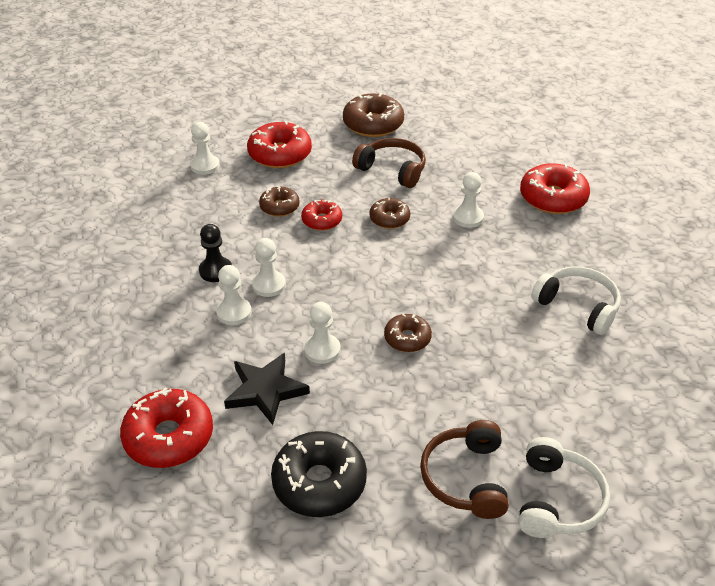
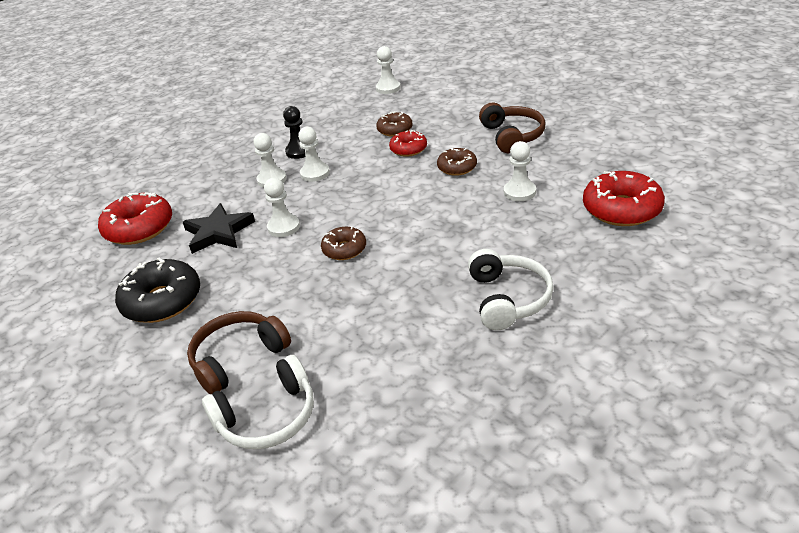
camera: 50 degrees right, 5 degrees down
red donut [247,121,312,168] -> none
brown donut [343,93,404,137] -> none

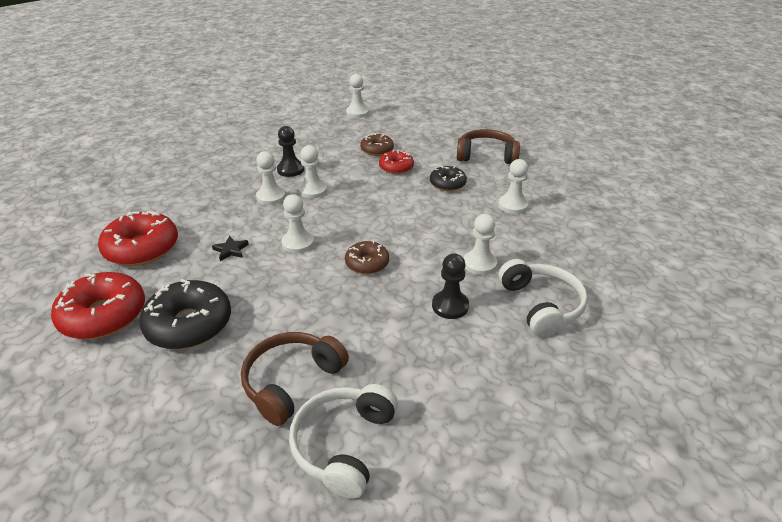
camera: 15 degrees left, 0 degrees up
black star [183,203,255,254] -> black star [212,236,249,261], size x0.49
white headphones [202,355,314,449] -> white headphones turned 150 degrees clockwise [289,384,398,499]
brown donut [437,148,477,176] -> black donut [430,166,467,191]
brown headphones [479,103,545,153] -> brown headphones turned 60 degrees counterclockwise [457,129,520,164]
red donut [583,171,665,226] -> red donut moved to [51,272,145,339]
none -> black pawn [432,254,469,319]
none -> white pawn [463,214,497,275]

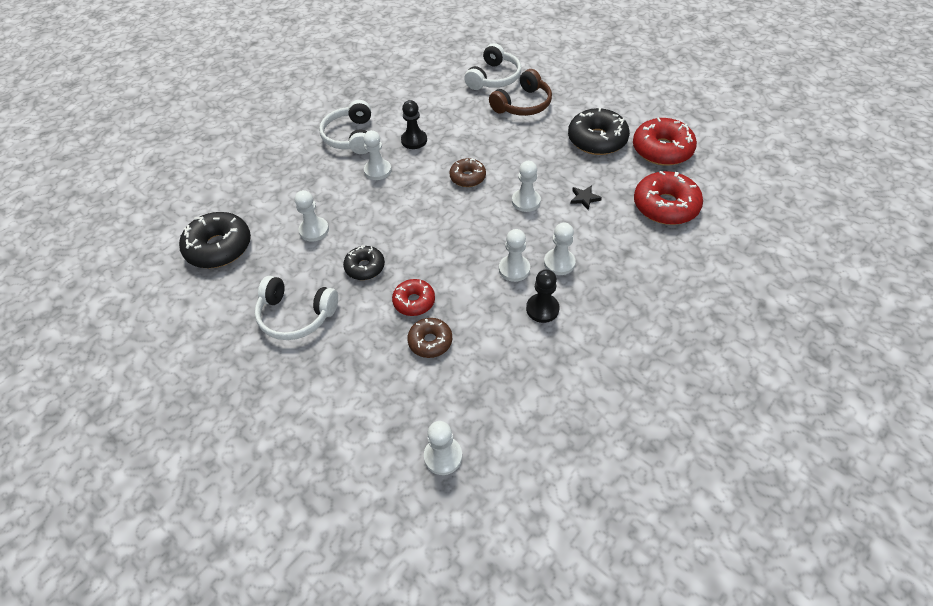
camera: 170 degrees left, 15 degrees up
brown headphones [457,129,520,164] -> white headphones [255,276,338,340]
none -> black donut [179,212,251,268]

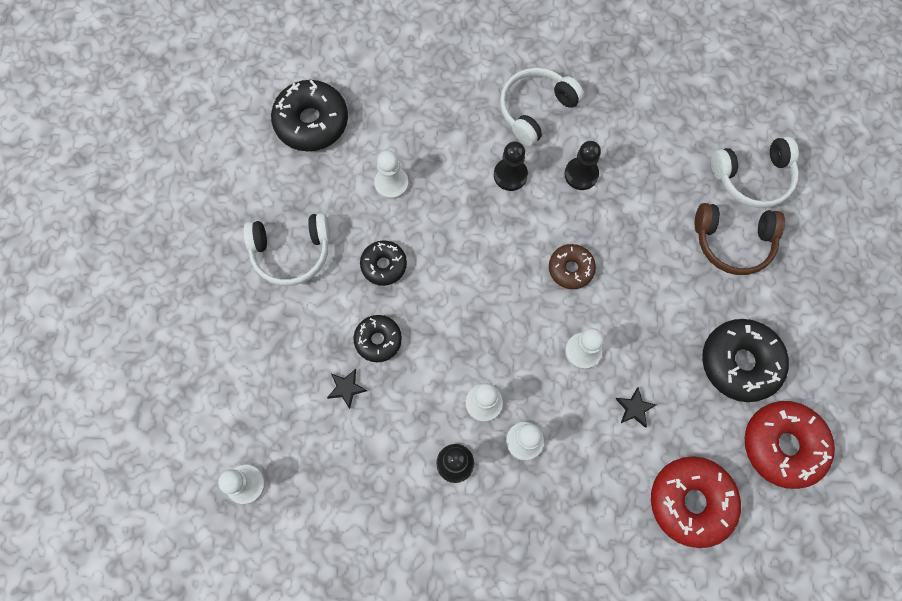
camera: 50 degrees right, 20 degrees up
white headphones [255,276,338,340] -> white headphones turned 75 degrees counterclockwise [243,213,330,286]
white pawn [363,130,391,180] -> black pawn [494,141,528,191]
red donut [392,279,435,316] -> black donut [354,315,402,362]
brown donut [407,318,452,358] -> black star [327,369,367,409]

